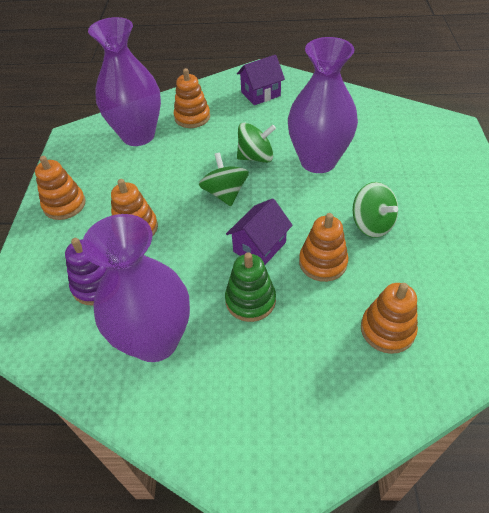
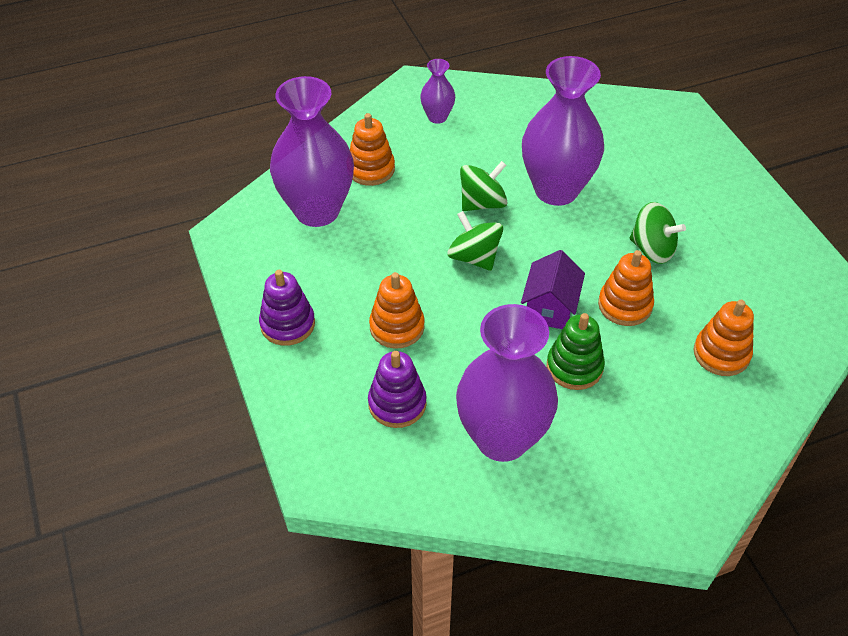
camera: 25 degrees left, 0 degrees up
orange stacking toy [35,156,86,220] -> purple stacking toy [259,270,315,346]
purple house [237,55,285,105] -> purple vase [420,59,455,124]

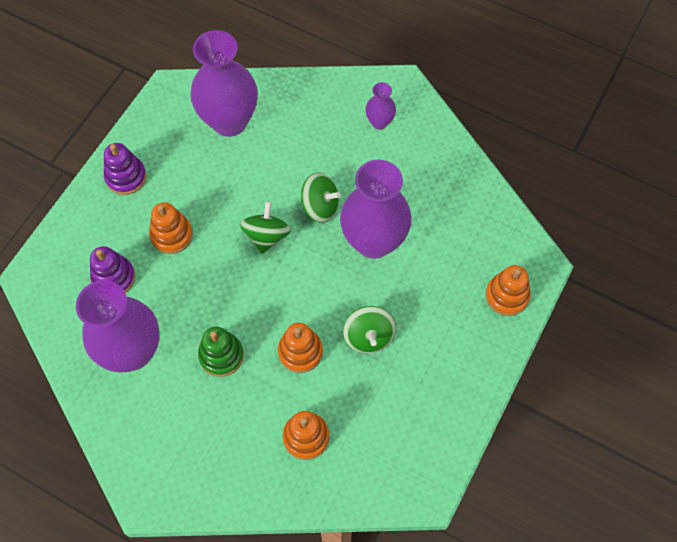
camera: 50 degrees right, 15 degrees up
orange stacking toy [350,113,395,186] -> orange stacking toy moved to [485,265,530,316]
purple house [521,250,585,329] -> none

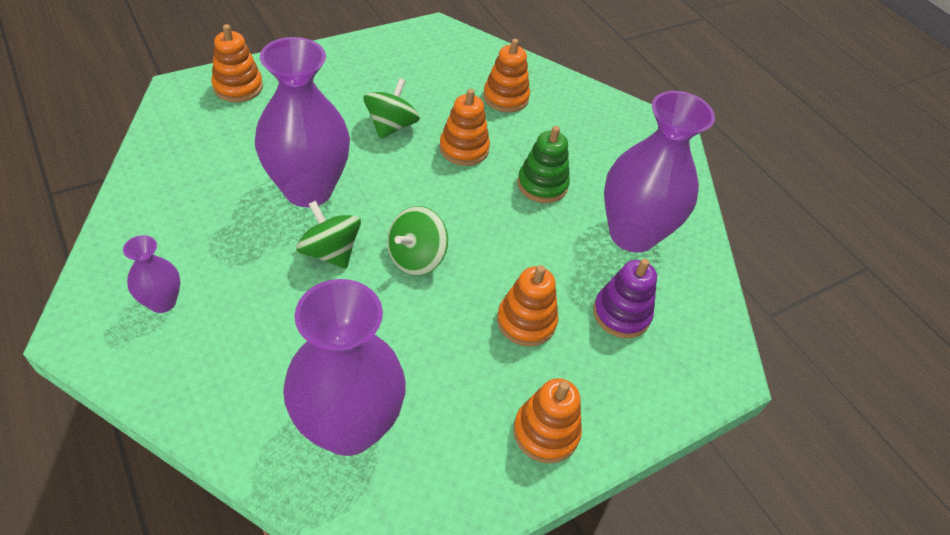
camera: 155 degrees left, 15 degrees down
purple stacking toy [104,143,146,195] -> orange stacking toy [513,378,582,463]

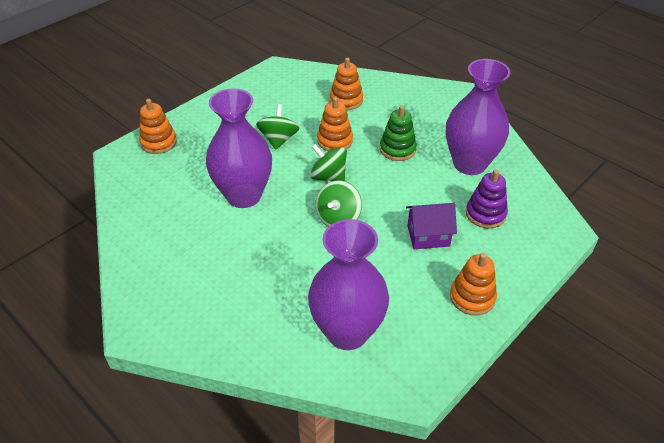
camera: 10 degrees left, 5 degrees down
purple vase [123,235,180,313] -> none
green spinning top [296,201,361,269] -> green spinning top moved to [310,144,347,181]
orange stacking toy [497,265,558,347] -> purple house [406,203,457,249]

